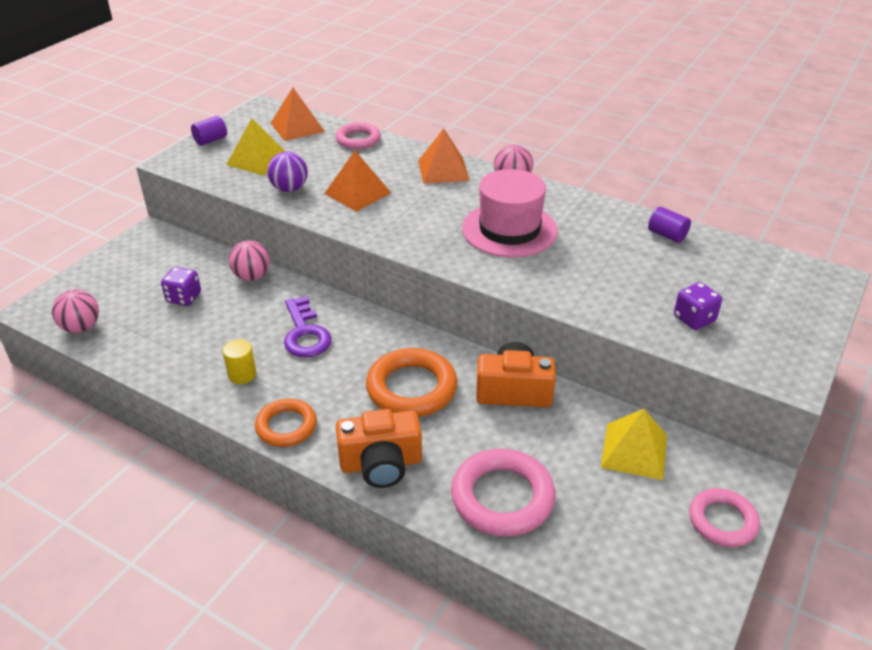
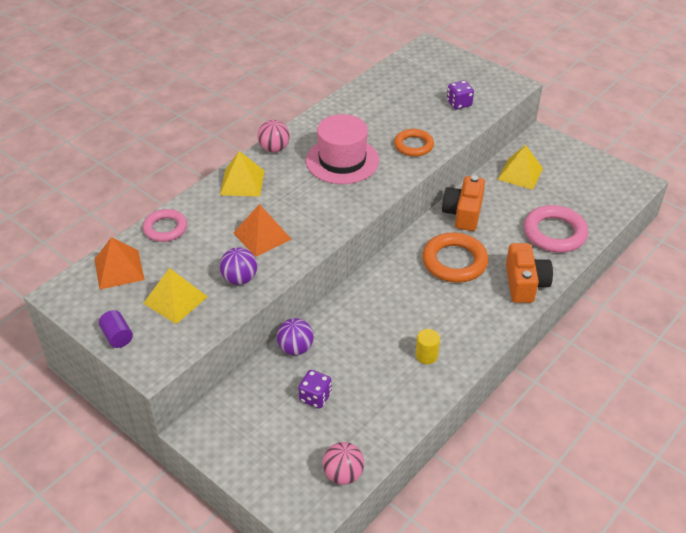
camera: 80 degrees left, 5 degrees up
pink ball [229,240,270,281] -> purple ball [277,318,314,355]
orange ring [255,399,317,447] -> orange ring moved to [394,129,434,157]
purple key [284,296,332,357] -> none
orange pyramid [418,129,470,184] -> yellow pyramid [220,151,264,197]
purple cylinder [648,207,691,243] -> none
pink ring [689,488,760,547] -> none

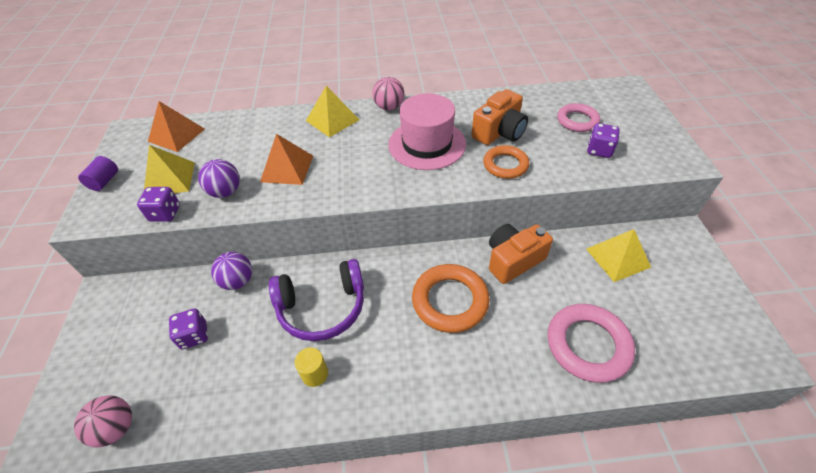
camera: 45 degrees right, 5 degrees up
pink ring [143,209,187,242] -> pink ring moved to [557,103,600,132]
orange camera [506,243,553,303] -> orange camera moved to [472,89,528,145]
none -> purple dice [137,187,180,222]
none -> purple headphones [269,259,364,341]

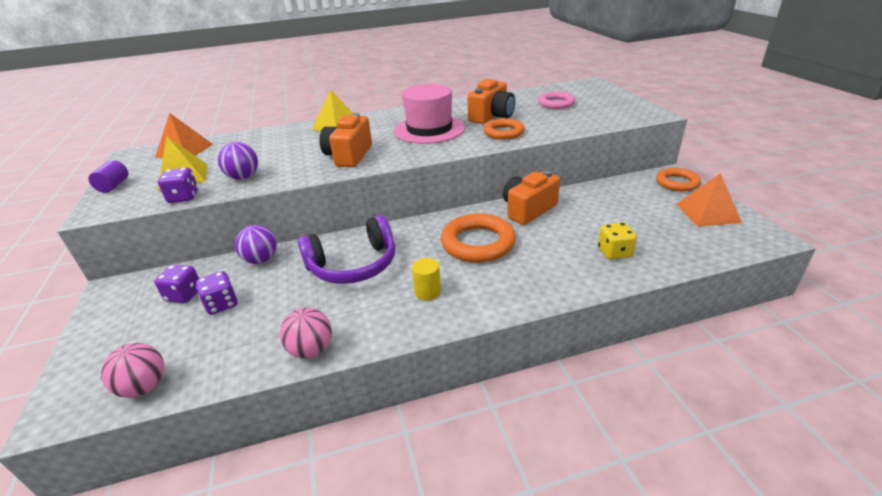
camera: 10 degrees left, 15 degrees down
orange pyramid [260,134,313,185] -> orange pyramid moved to [677,173,742,227]
yellow cylinder [295,347,328,387] -> yellow cylinder moved to [412,258,441,301]
pink ball [372,77,404,110] -> pink ball moved to [280,308,332,359]
pink ring [548,304,635,383] -> yellow dice [598,222,637,260]
yellow pyramid [586,229,651,282] -> none
purple dice [587,123,620,158] -> purple dice moved to [154,265,199,303]
none -> orange camera [319,113,372,167]
none -> orange ring [656,168,701,192]

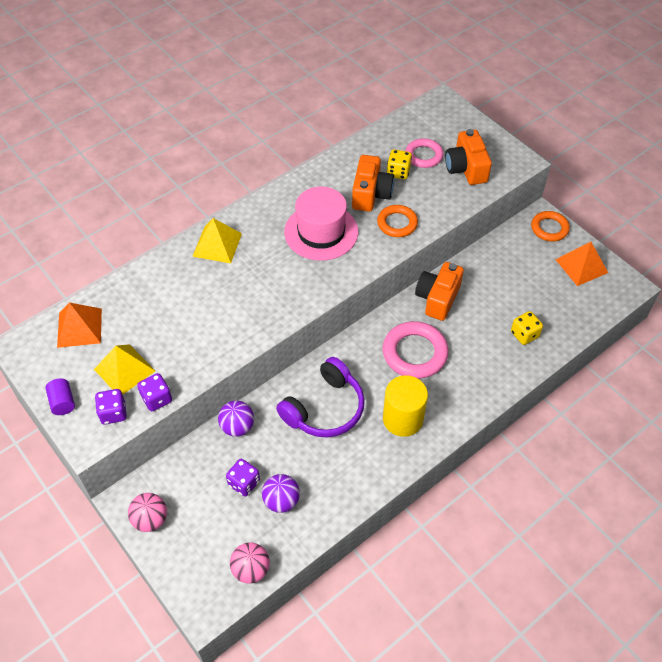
camera: 25 degrees left, 20 degrees up
purple dice [154,265,199,303] -> purple dice moved to [95,389,127,425]
purple ball [218,142,258,180] -> purple ball moved to [262,474,300,513]
pink ball [280,308,332,359] -> pink ball moved to [128,493,167,532]
orange camera [319,113,372,167] -> orange camera moved to [445,129,492,185]
yellow cylinder [412,258,441,301] -> yellow cylinder [383,375,428,437], size x1.88
orange ring [441,213,516,263] -> pink ring [383,321,449,379]
none -> yellow dice [387,149,412,179]

